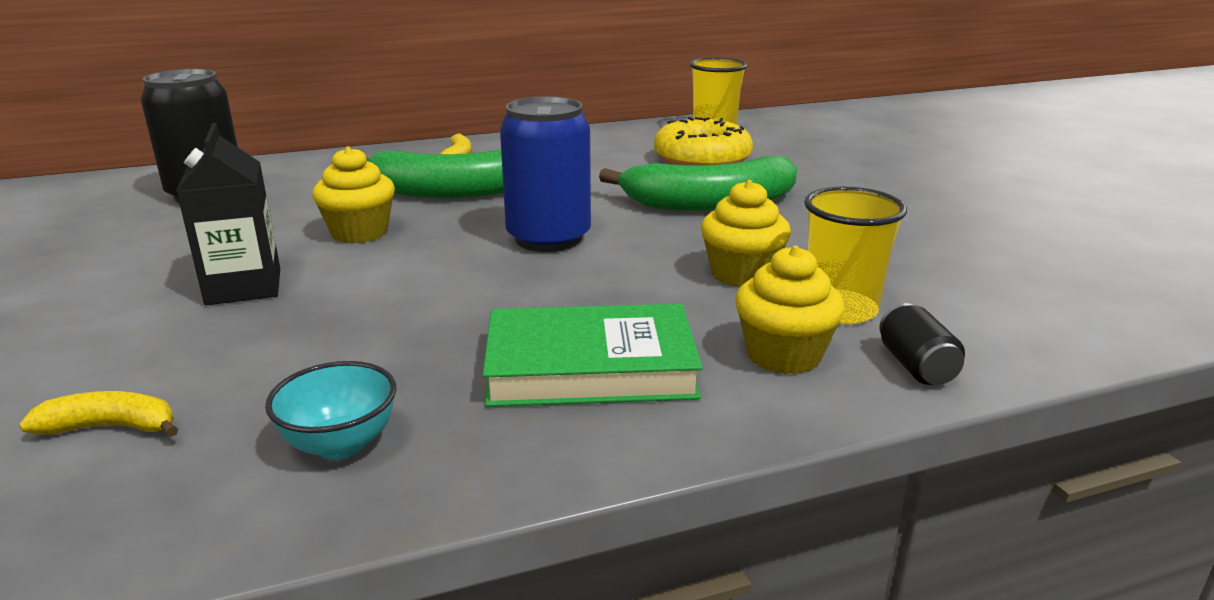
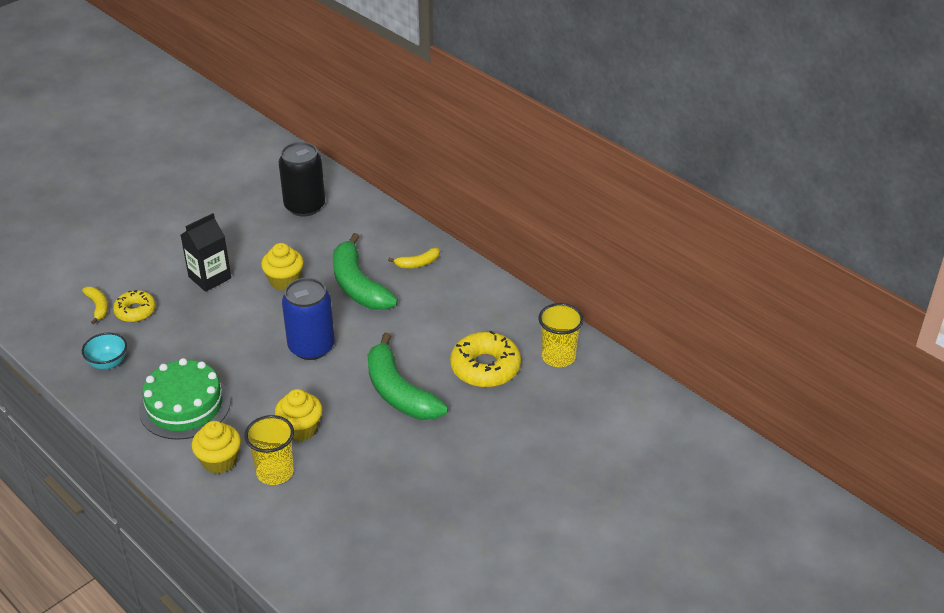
camera: 65 degrees right, 15 degrees up
green book [483,304,703,407] -> green cake [139,358,231,440]
black can [879,303,965,385] -> none
none -> yellow donut [113,290,156,322]

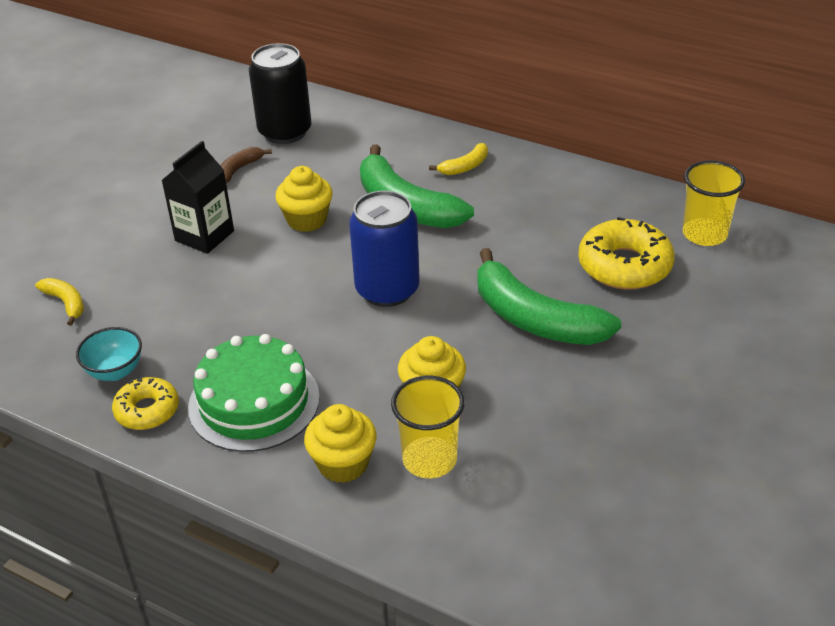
camera: 15 degrees left, 0 degrees up
yellow donut [113,290,156,322] -> yellow donut moved to [112,377,179,430]
none -> brown banana [220,147,272,183]

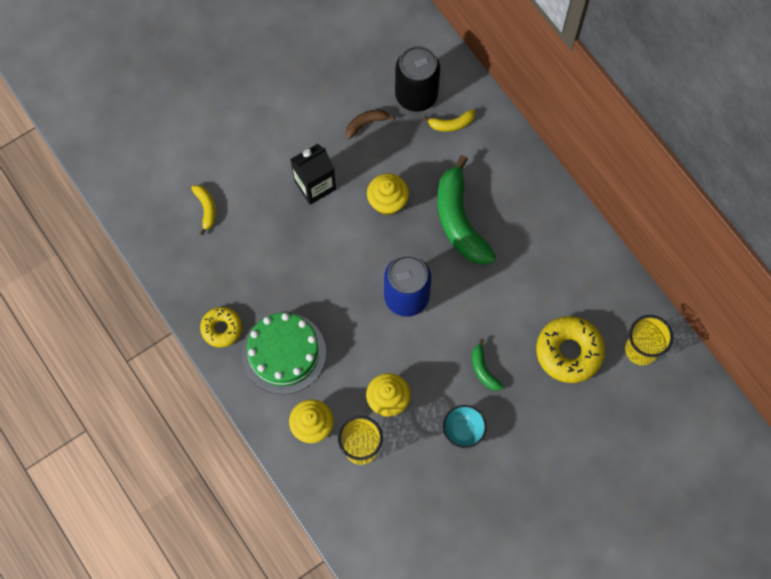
camera: 25 degrees right, 30 degrees up
turquoise bowl [76,327,142,381] -> turquoise bowl moved to [443,405,487,448]
yellow banana [429,143,488,175] -> yellow banana moved to [423,109,475,132]
green banana [477,248,621,345] -> green banana [472,338,503,391], size x0.46

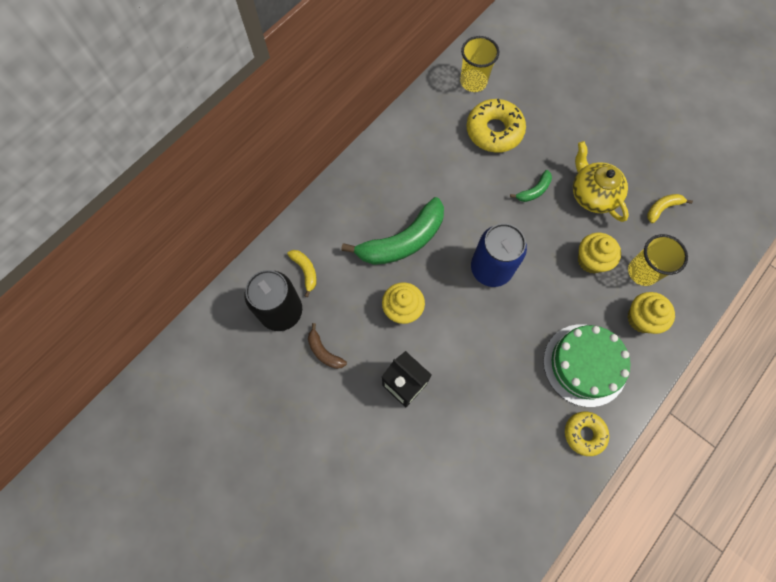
camera: 105 degrees left, 0 degrees up
yellow banana [191,185,216,235] -> yellow banana moved to [647,194,693,223]
turquoise bowl [443,405,487,448] -> yellow teapot [573,141,629,222]

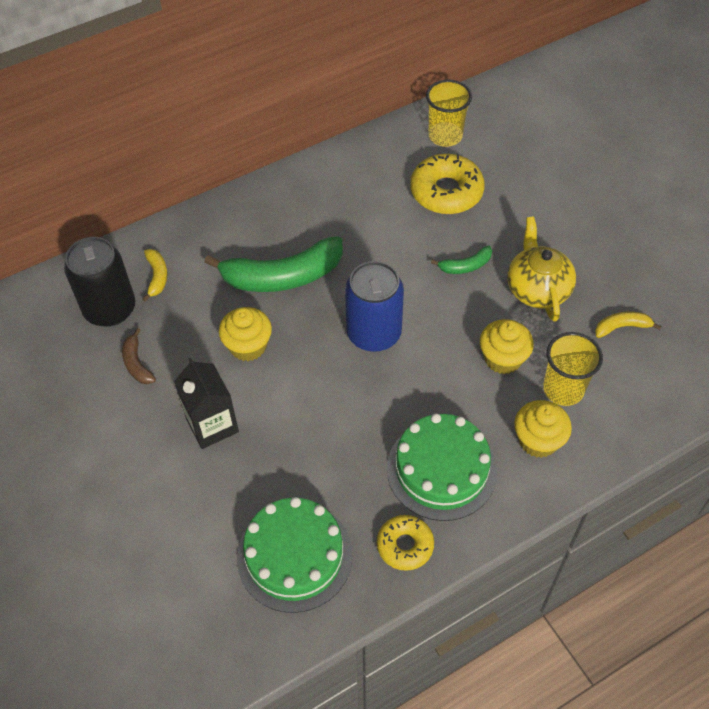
camera: 20 degrees right, 15 degrees down
none -> green cake [237,497,352,613]

